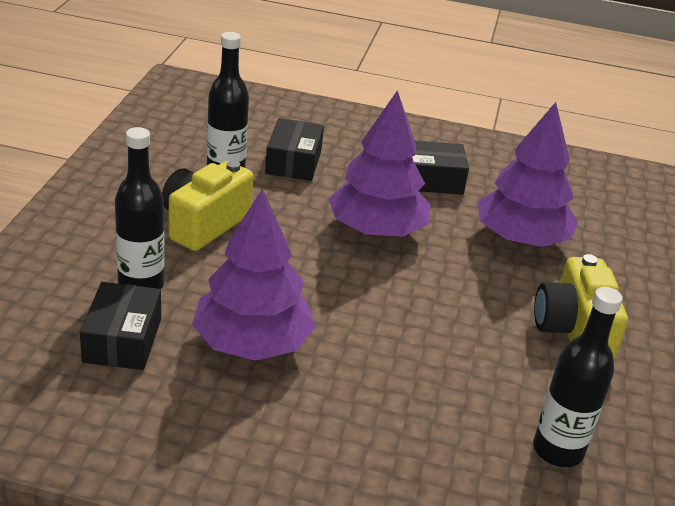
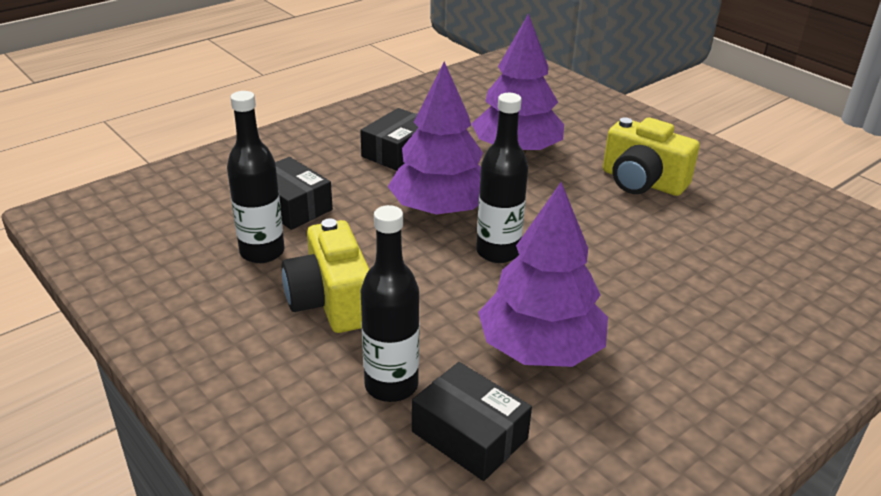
camera: 50 degrees left, 0 degrees up
black bottle [533,287,623,467] -> black bottle moved to [476,93,528,263]

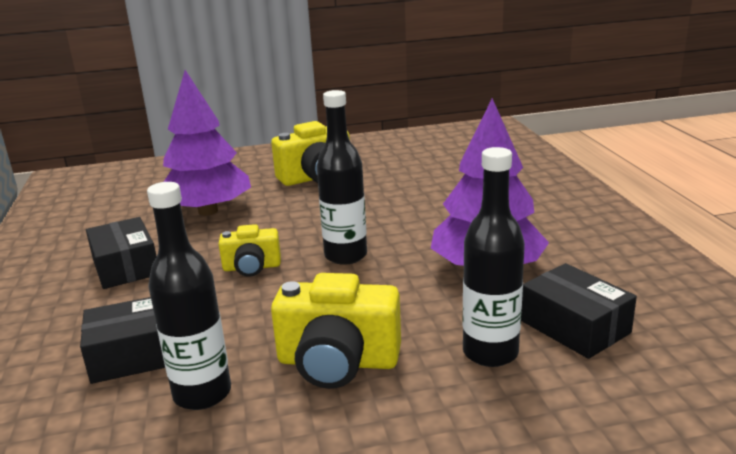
camera: 60 degrees left, 10 degrees down
purple tree [388,61,483,216] -> yellow camera [219,224,281,277]
black box [412,362,532,481] -> black box turned 75 degrees clockwise [521,263,637,359]

